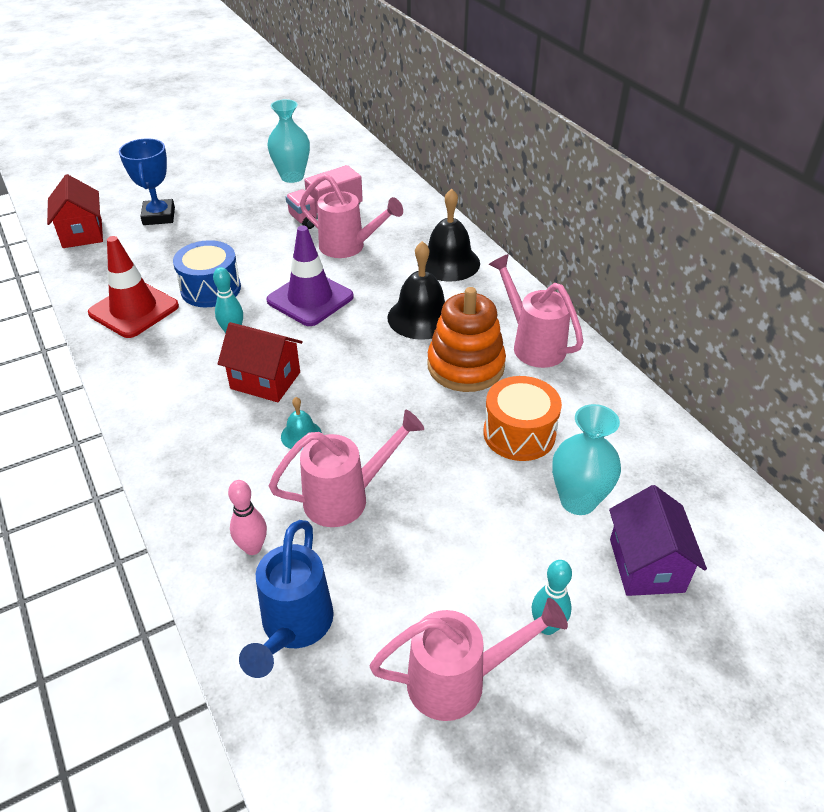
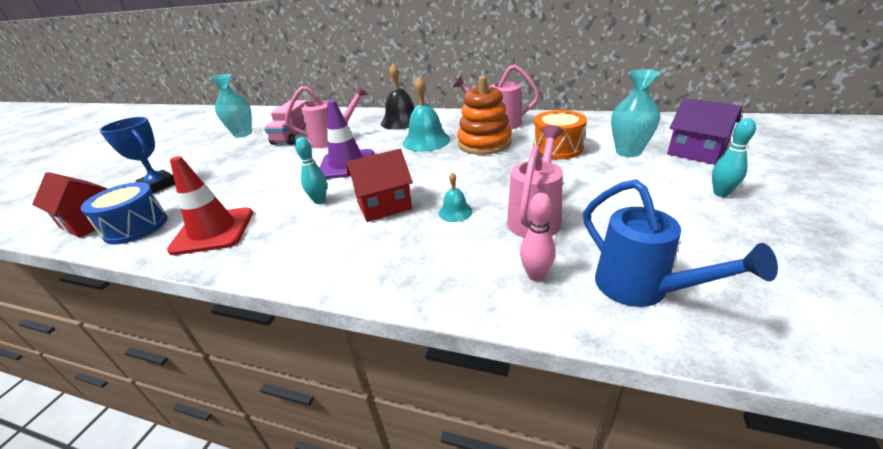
camera: 40 degrees left, 10 degrees down
blue drum [173,240,241,307] -> blue drum moved to [81,182,167,244]
pink watering can [369,598,568,721] -> none
black bell [387,241,445,340] -> turquoise bell [403,77,450,152]

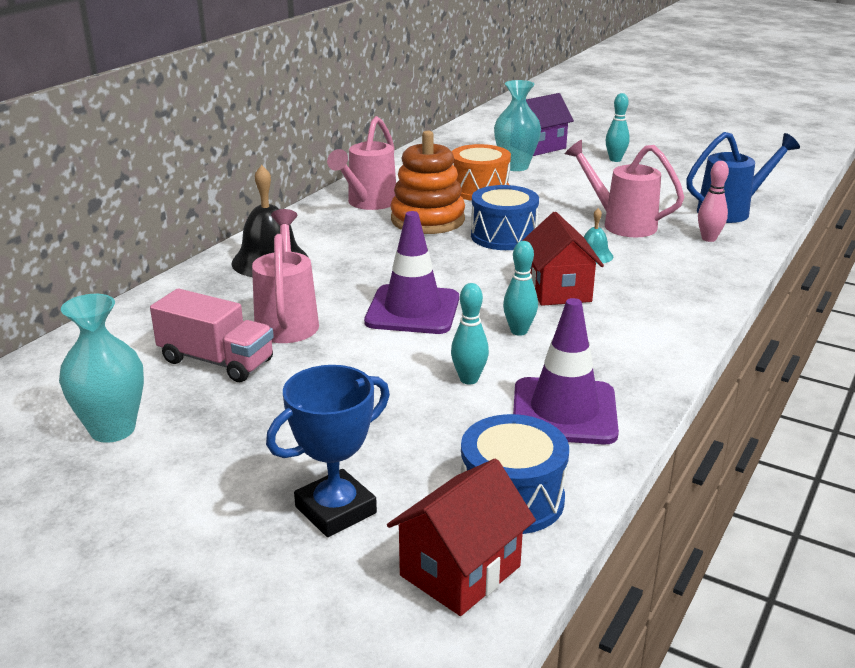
camera: 80 degrees left, 5 degrees down
red traffic cone [167,156,253,255] -> purple traffic cone [513,298,619,445]
turquoise bell [403,77,450,152] -> none
none -> turquoise bowling pin [451,283,489,384]
none -> blue drum [471,185,539,250]

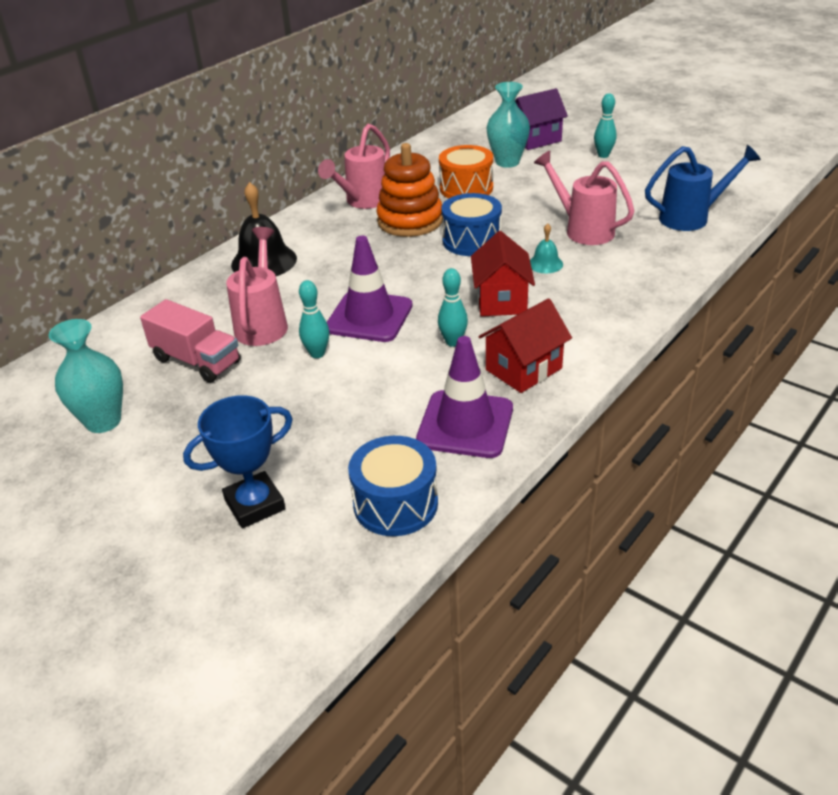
camera: 10 degrees right, 10 degrees up
red house [387,458,536,616] -> red house moved to [478,299,572,393]
turquoise bowling pin [451,283,489,384] -> turquoise bowling pin moved to [299,280,329,358]
pink bowling pin [698,161,729,242] -> none

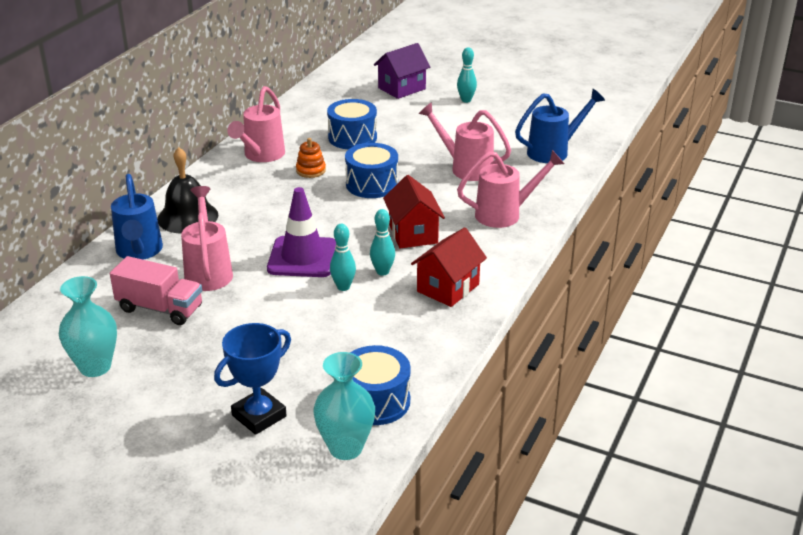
camera: 15 degrees left, 5 degrees down
turquoise bowling pin [299,280,329,358] -> turquoise bowling pin moved to [330,224,356,291]
orange stacking toy [376,143,443,237] -> orange stacking toy [296,138,326,178], size x0.50
purple traffic cone [416,336,513,458] -> none
orange drum [439,145,493,198] -> blue drum [327,99,377,150]
turquoise vase [487,82,530,168] -> turquoise vase moved to [313,352,375,460]
turquoise bell [530,223,563,273] -> none
none -> blue watering can [111,174,163,260]
none -> pink watering can [457,150,564,228]

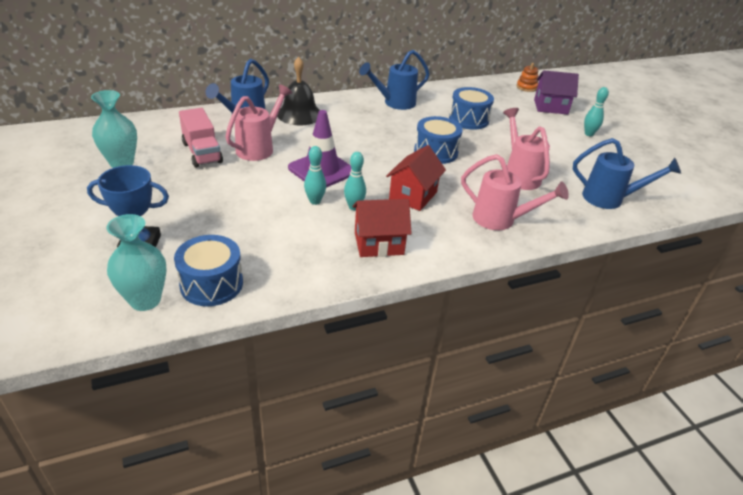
camera: 40 degrees right, 5 degrees up
pink watering can [227,86,285,162] -> blue watering can [359,50,430,110]
orange stacking toy [296,138,326,178] -> orange stacking toy moved to [517,63,538,92]

